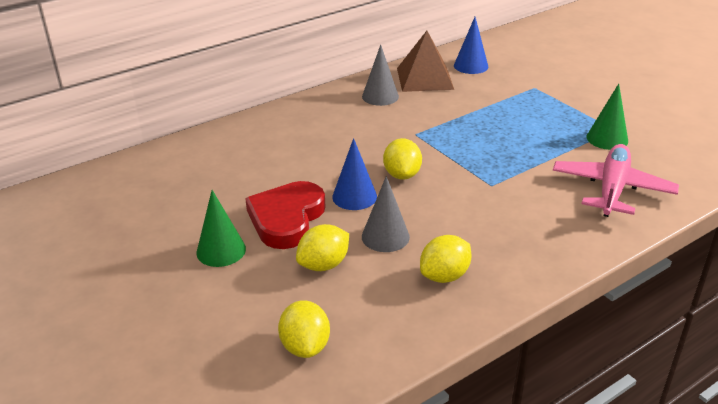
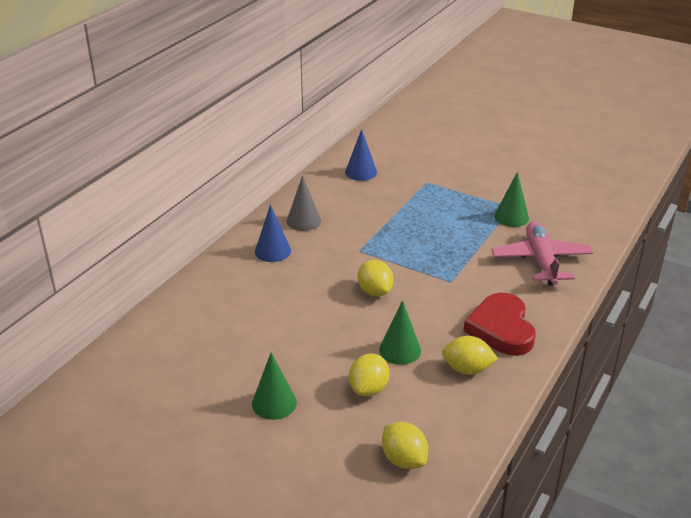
camera: 25 degrees left, 0 degrees up
red heart [245,181,325,249] -> red heart moved to [464,293,536,356]
blue cone [332,138,377,210] -> blue cone moved to [255,204,291,262]
grey cone [362,176,410,252] -> green cone [379,300,421,365]
brown pyramid [397,31,454,92] -> none
yellow lemon [420,235,471,283] -> yellow lemon turned 75 degrees clockwise [442,336,498,375]

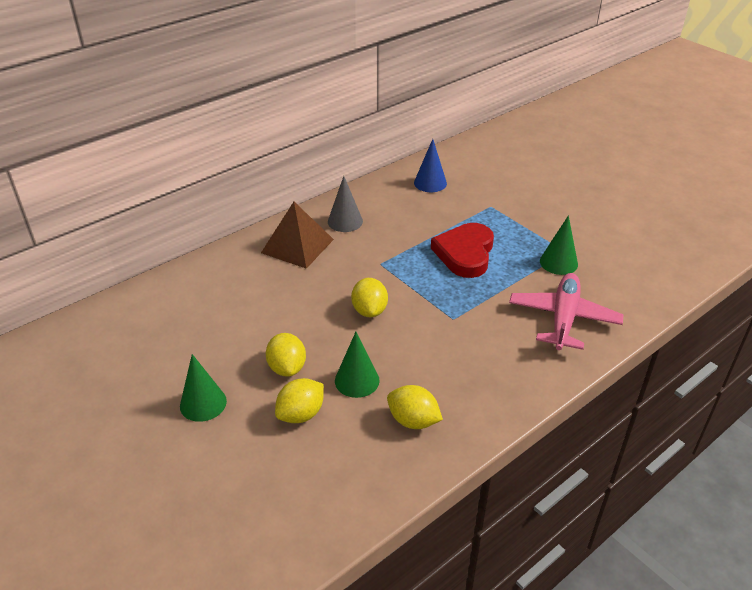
camera: 20 degrees right, 5 degrees up
blue cone [255,204,291,262] -> brown pyramid [261,202,334,269]
yellow lemon [382,422,428,469] -> yellow lemon moved to [266,333,306,377]
red heart [464,293,536,356] -> red heart moved to [431,223,494,278]

